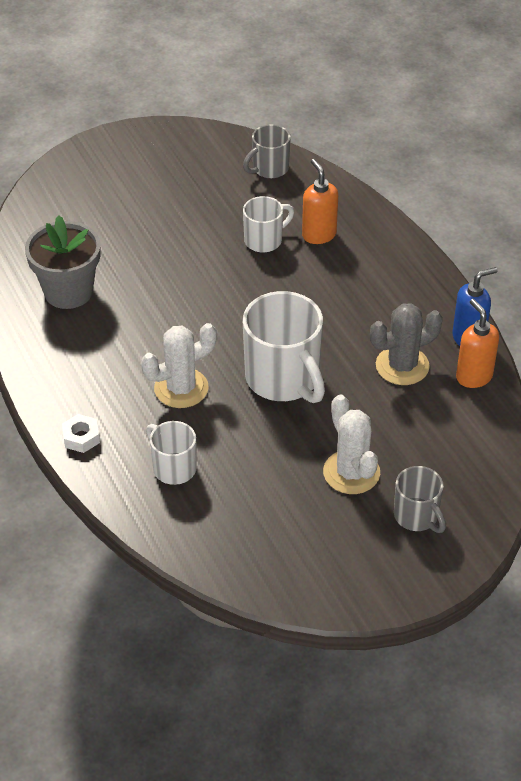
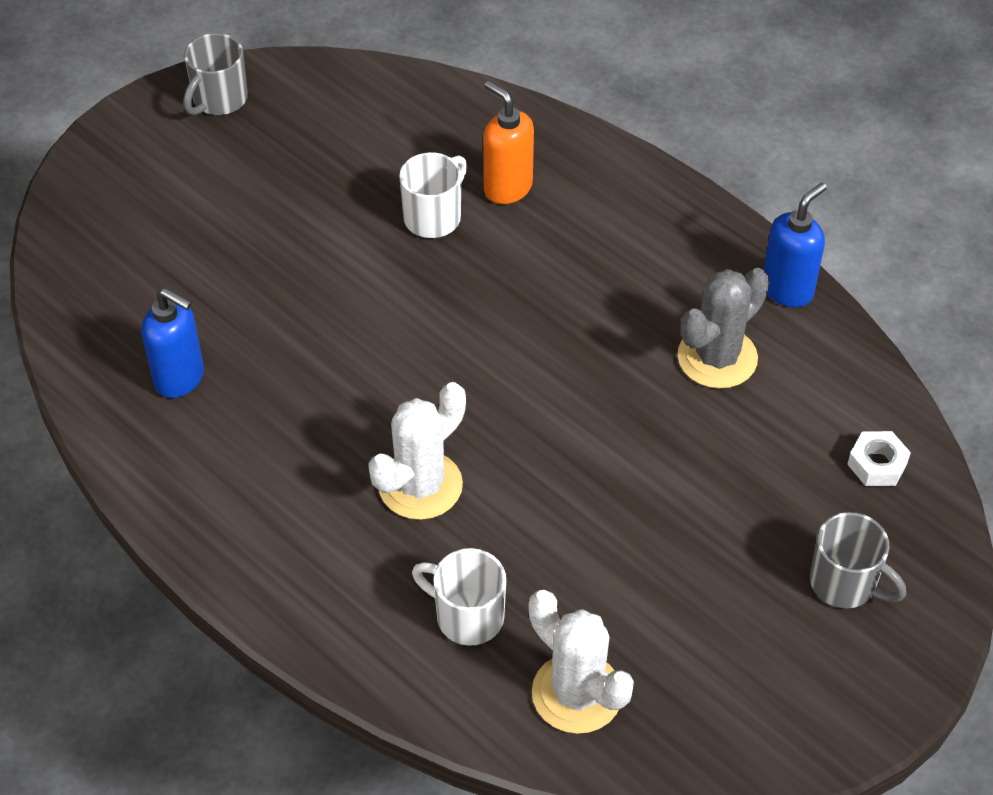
camera: 20 degrees left, 5 degrees up
grey flower pot [25,215,101,309] -> blue soap dispenser [141,288,204,398]
white nut [62,414,100,453] -> white nut moved to [847,431,911,486]
grey mug [243,124,291,178] -> grey mug moved to [183,33,248,115]
white mug [243,291,325,403] -> none
white cactus [323,394,380,494] -> white cactus moved to [529,590,634,734]
orange soap dispenser [456,299,499,388] -> none

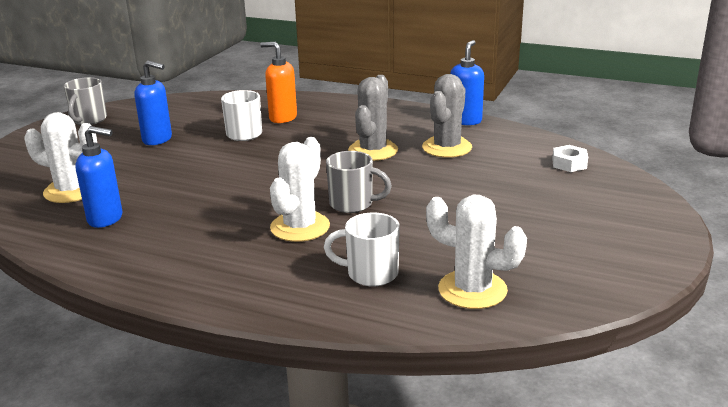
camera: 20 degrees left, 25 degrees down
grey mug [810,512,907,608] -> grey mug moved to [326,151,392,213]
none -> white cactus [24,112,97,203]
none -> blue soap dispenser [134,60,172,145]
none -> grey cactus [348,75,398,161]

